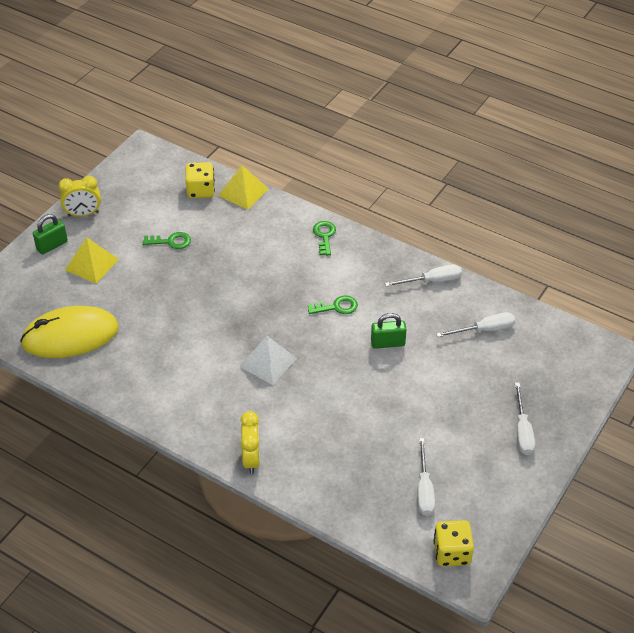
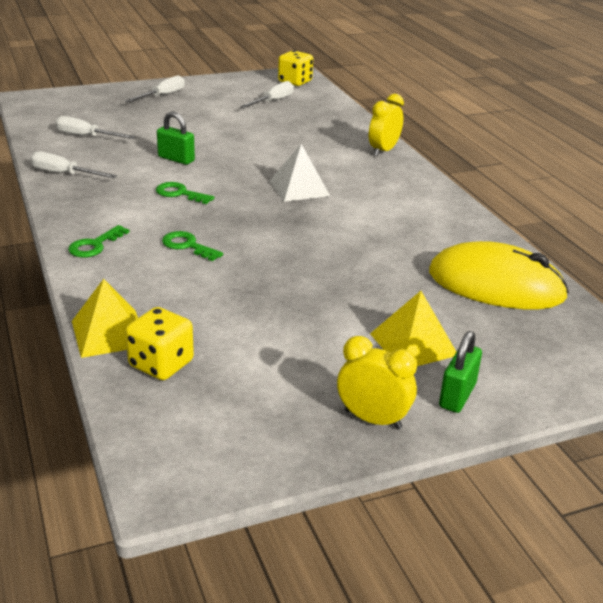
camera: 145 degrees left, 15 degrees down
green padlock [33,214,68,254] -> green padlock turned 60 degrees counterclockwise [439,331,482,413]
green key [143,232,191,249] -> green key moved to [162,231,223,261]

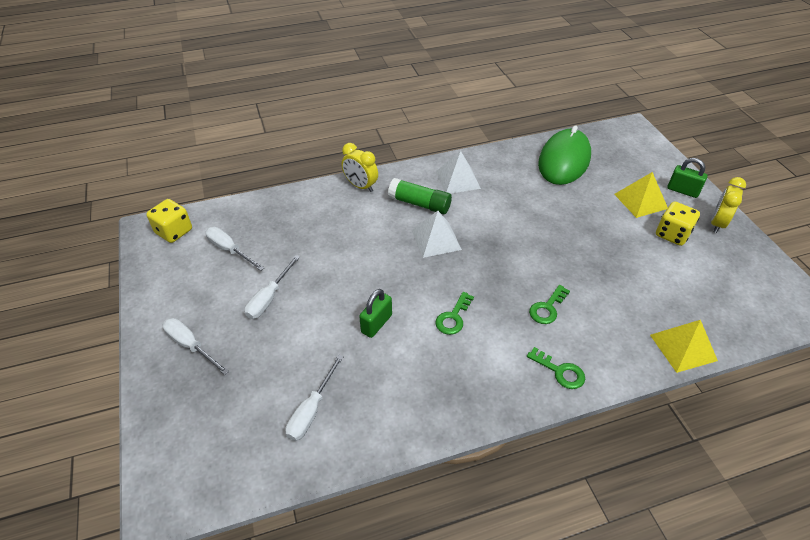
camera: 85 degrees left, 15 degrees up
white screwdriver [30,151,117,178] -> white screwdriver moved to [245,255,300,319]
yellow dice [125,307,194,380] -> yellow dice moved to [656,201,700,246]
yellow mouse [429,241,569,309] -> green mouse [538,125,591,185]
none -> green glue stick [388,178,452,214]
none -> white pyramid [436,151,481,194]

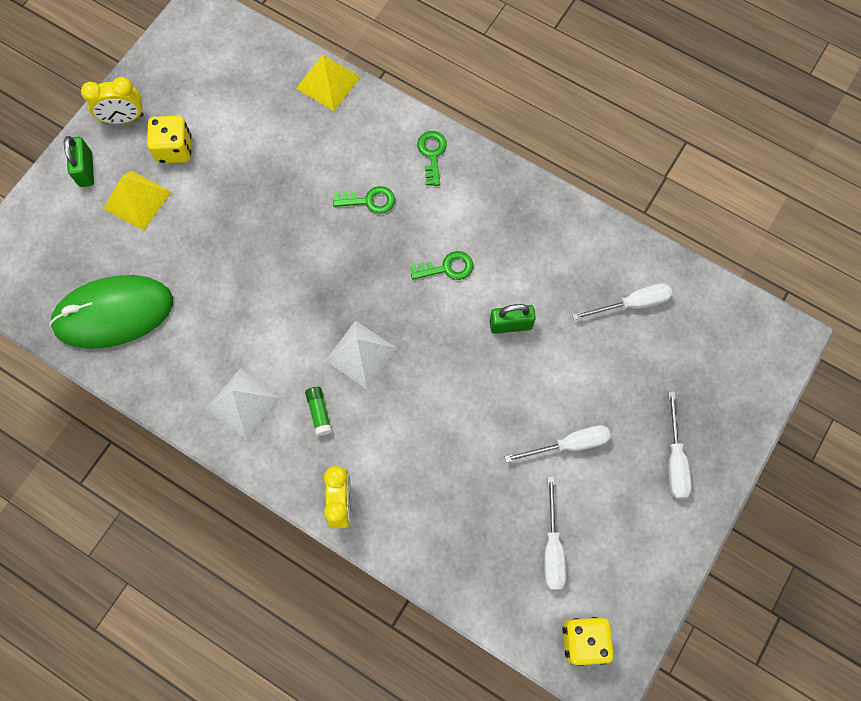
camera: 130 degrees left, 25 degrees up
green glue stick [388,178,452,214] -> green glue stick [305,387,332,436], size x0.55

